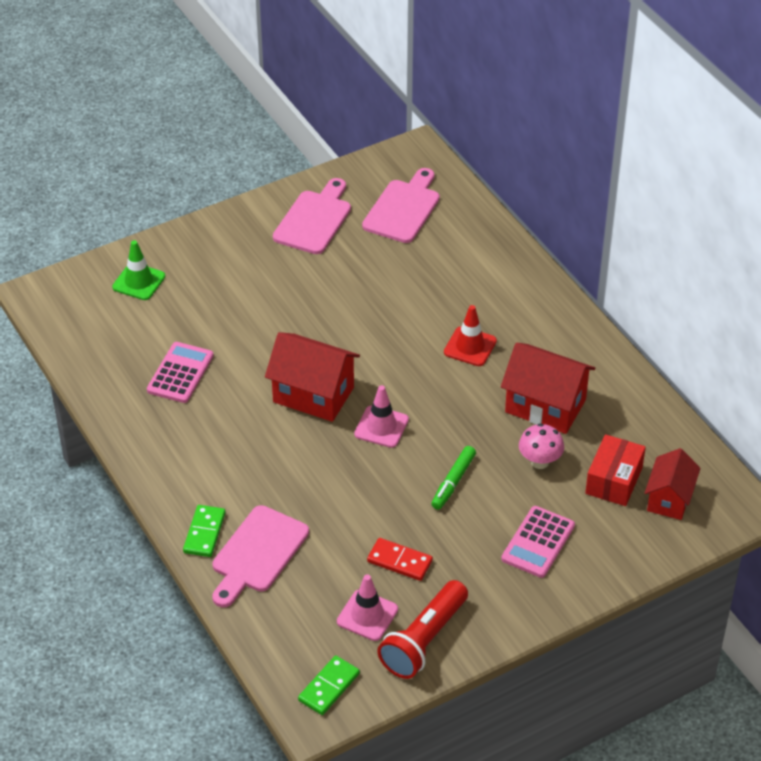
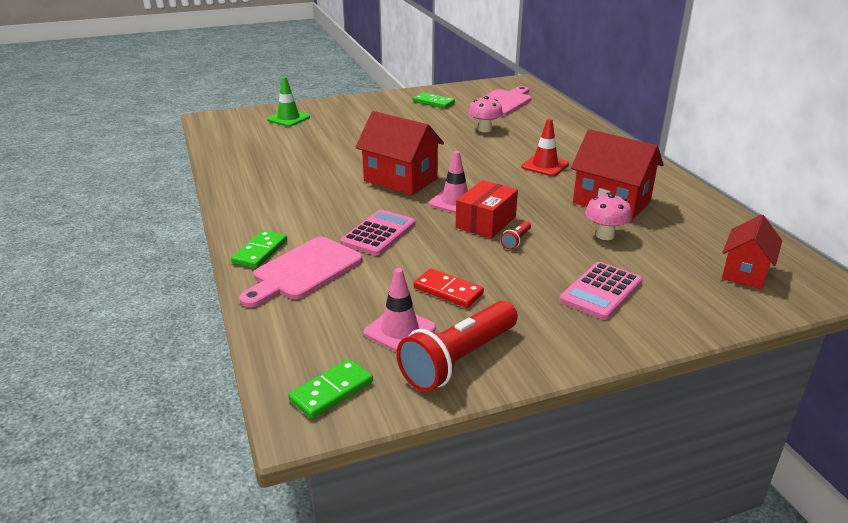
camera: 10 degrees right, 15 degrees down
pink calculator [147,342,214,403] -> pink calculator moved to [340,209,416,256]
pink cutting board [273,178,351,254] -> green domino [413,92,455,109]
green marker [431,446,476,510] -> red flashlight [500,221,531,250]
red box [585,434,646,506] -> red box moved to [455,180,518,239]
none -> pink mushroom [469,96,503,132]

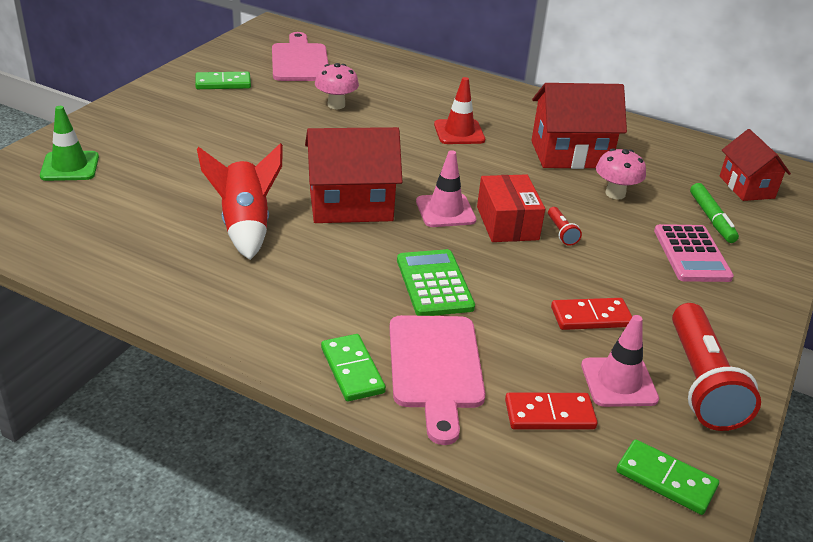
camera: 45 degrees left, 5 degrees up
green domino [288,359,373,419] -> green domino turned 60 degrees counterclockwise [616,439,719,515]
pink calculator [340,209,416,256] -> green calculator [397,249,475,316]
none -> red rocket [197,143,283,260]
none -> red domino [505,393,598,429]
none -> green marker [690,183,739,243]

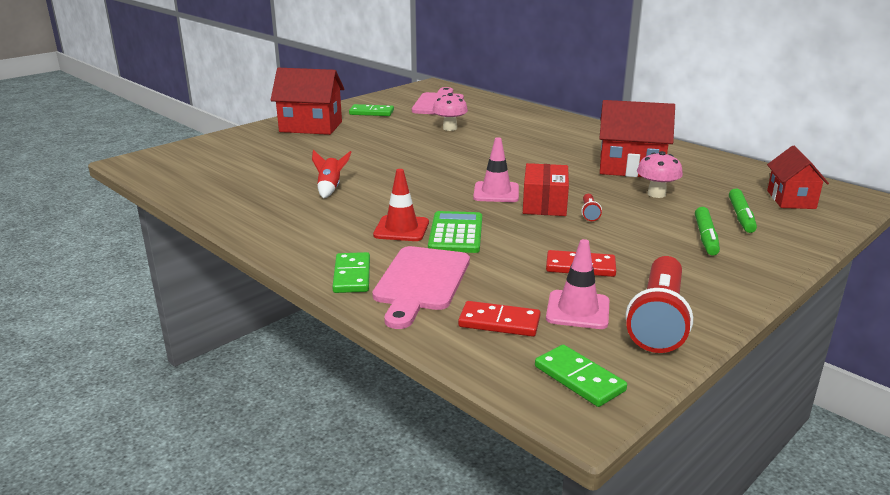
camera: 20 degrees right, 10 degrees down
green traffic cone [40,106,99,181] -> none
red rocket [197,143,283,260] -> red rocket [312,150,351,198], size x0.60
red house [305,127,402,223] -> red house moved to [271,68,344,135]
red traffic cone [434,77,485,144] -> red traffic cone moved to [373,169,429,241]
pink calculator [654,224,734,282] -> green marker [695,207,720,256]

